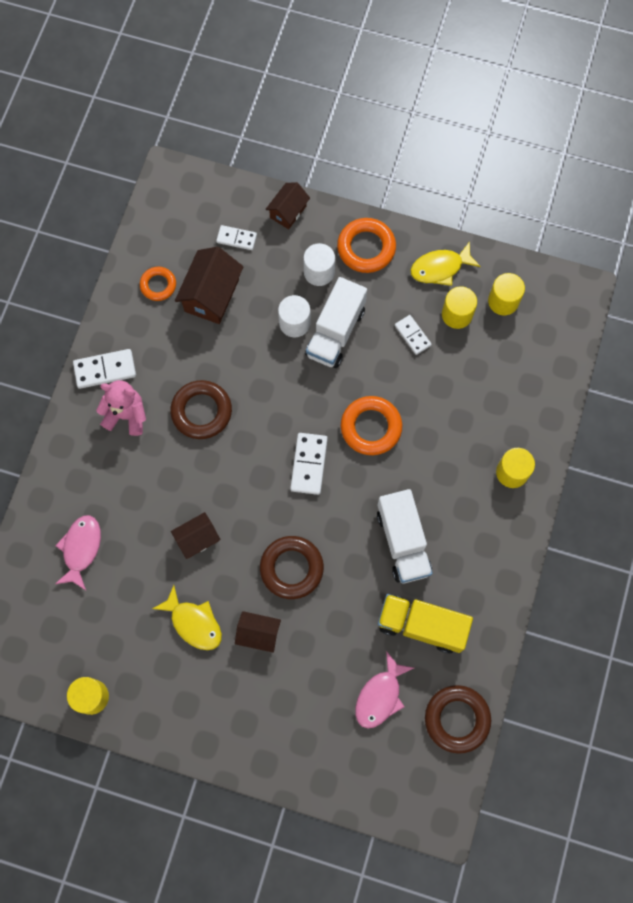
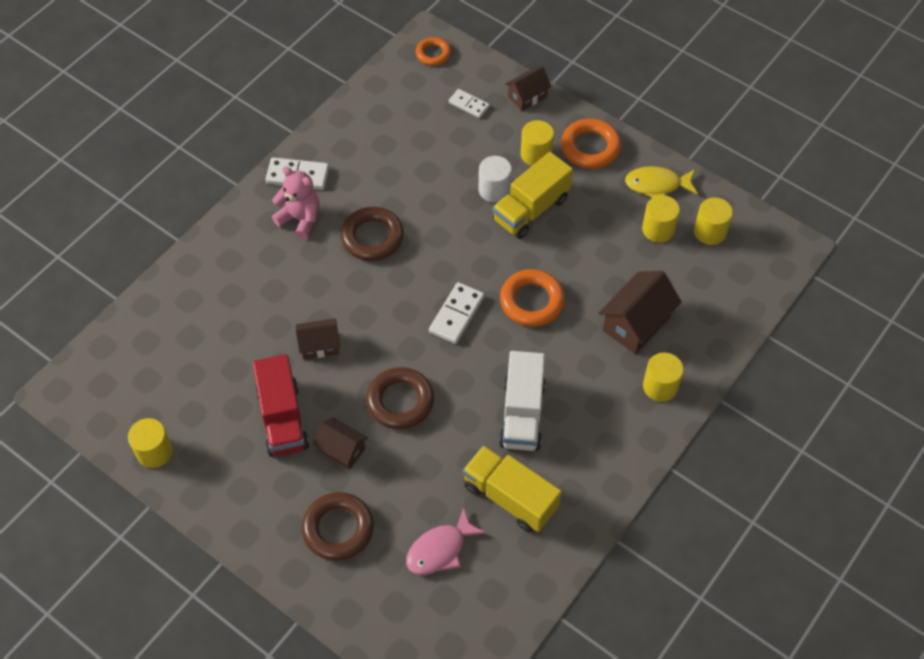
camera: 20 degrees right, 15 degrees down
pink fish [55,515,101,590] -> none
orange ring [140,267,176,301] -> orange ring moved to [416,37,451,66]
yellow fish [152,585,222,650] -> red truck [253,354,309,457]
brown house [175,247,244,324] -> brown house moved to [599,271,682,354]
white cylinder [303,243,335,286] -> yellow cylinder [521,120,554,166]
white truck [305,277,367,368] -> yellow truck [493,152,573,239]
white domino [395,315,432,355] -> none
brown ring [425,685,491,754] -> brown ring moved to [302,492,374,561]

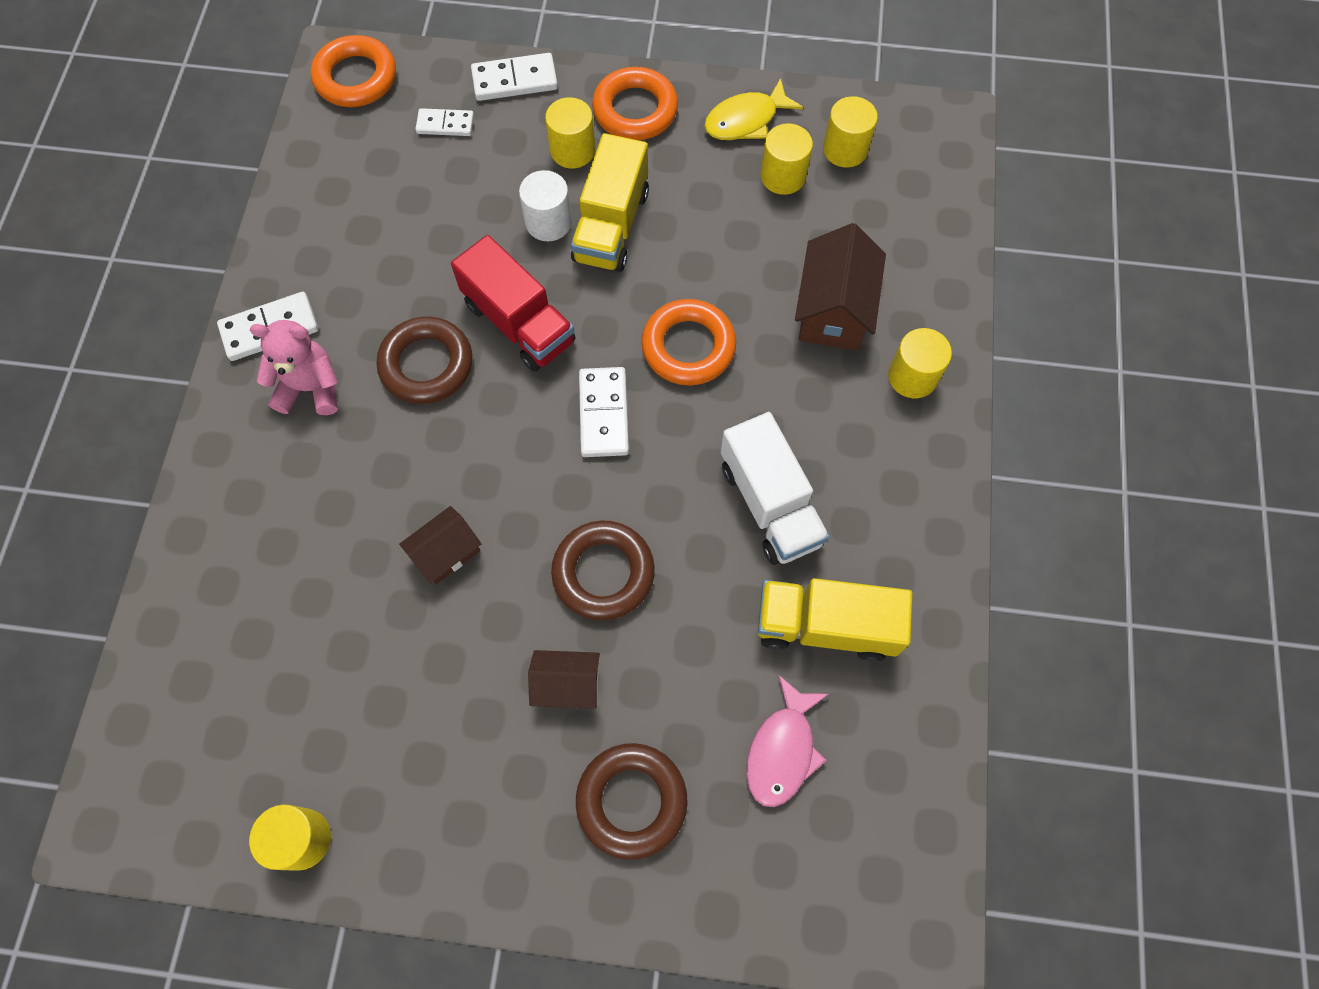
camera: 30 degrees left, 10 degrees up
red truck [253,354,309,457] -> red truck moved to [451,235,576,372]
orange ring [416,37,451,66] -> orange ring [311,35,396,107], size x1.62
brown house [505,66,552,111] -> white domino [471,53,558,101]

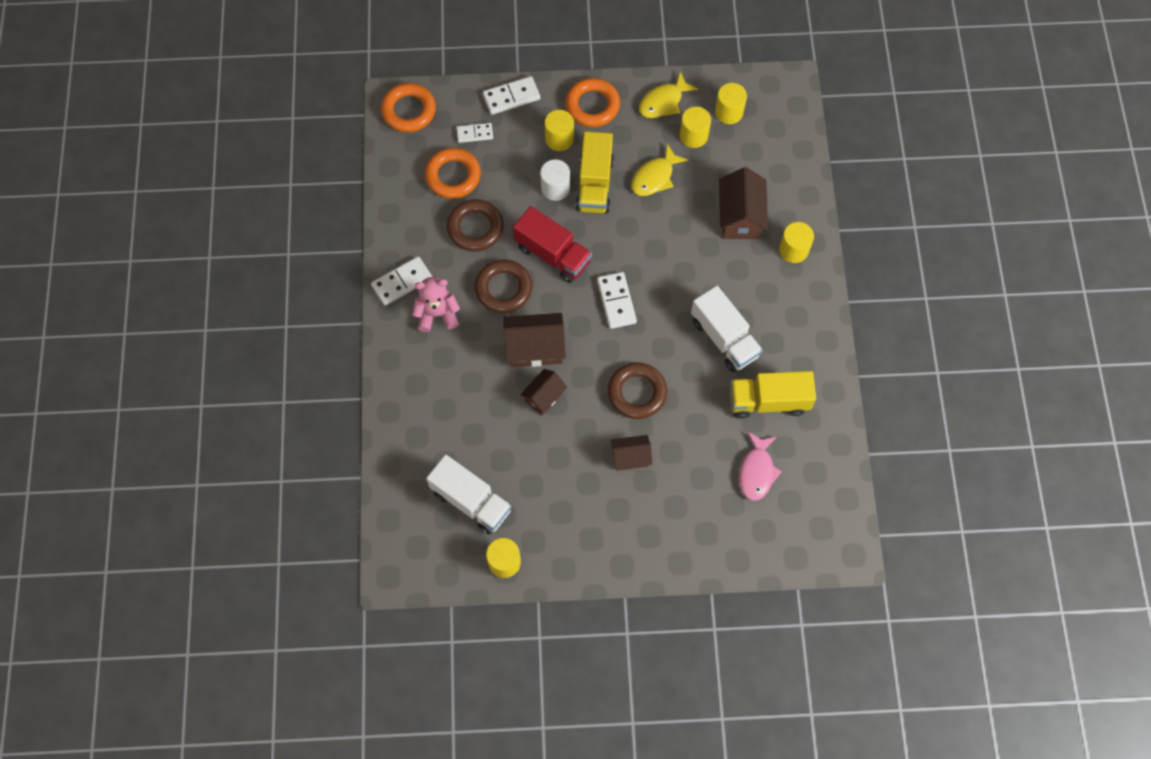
camera: 10 degrees left, 0 degrees up
brown ring [576,743,688,860] -> brown ring moved to [447,199,504,252]
orange ring [641,299,736,386] -> orange ring moved to [425,148,481,199]
none -> white truck [426,454,512,535]
none -> brown house [504,313,566,367]
none -> yellow fish [631,144,688,196]

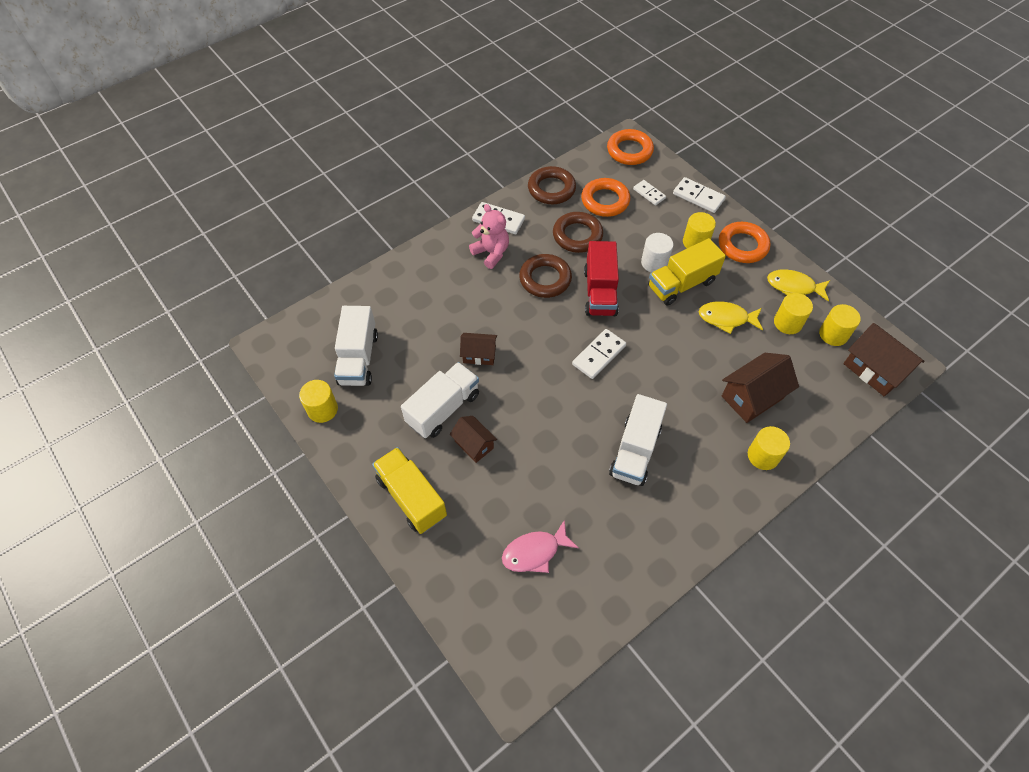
camera: 55 degrees right, 10 degrees down
brown house [504,313,566,367] -> brown house moved to [843,323,925,397]
brown ring [608,362,667,419] -> brown ring moved to [528,166,576,204]
yellow truck [730,371,816,419] -> yellow truck moved to [372,447,447,534]
none -> white truck [401,362,479,438]

